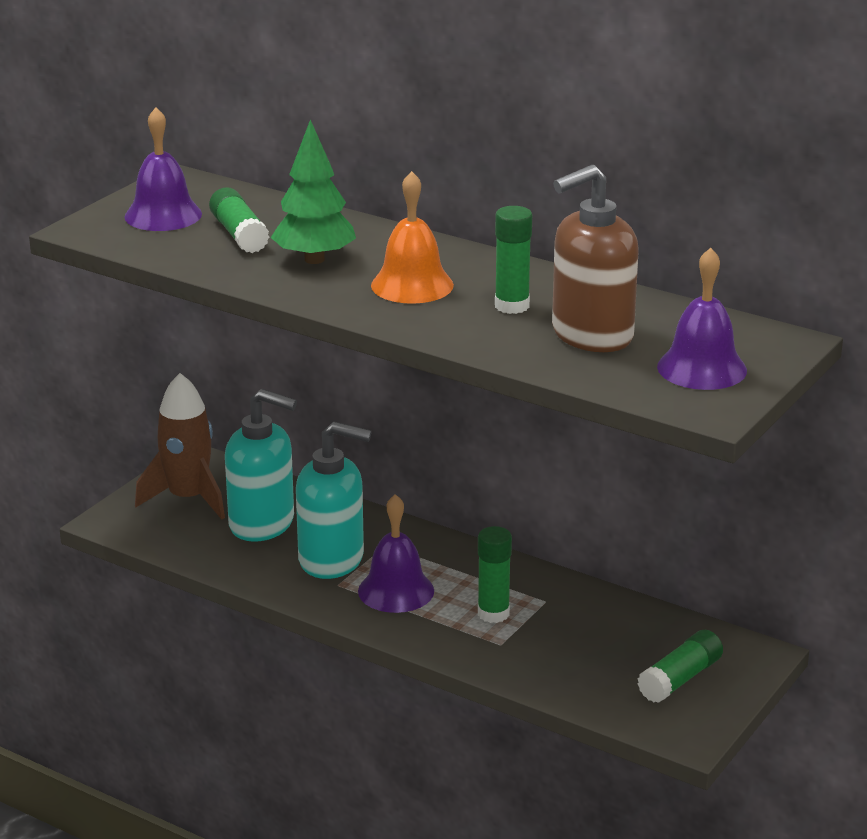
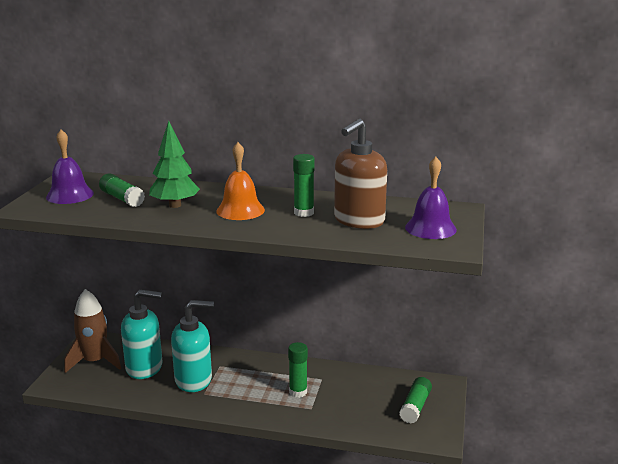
camera: 20 degrees left, 5 degrees down
purple bell [358,494,434,613] -> none

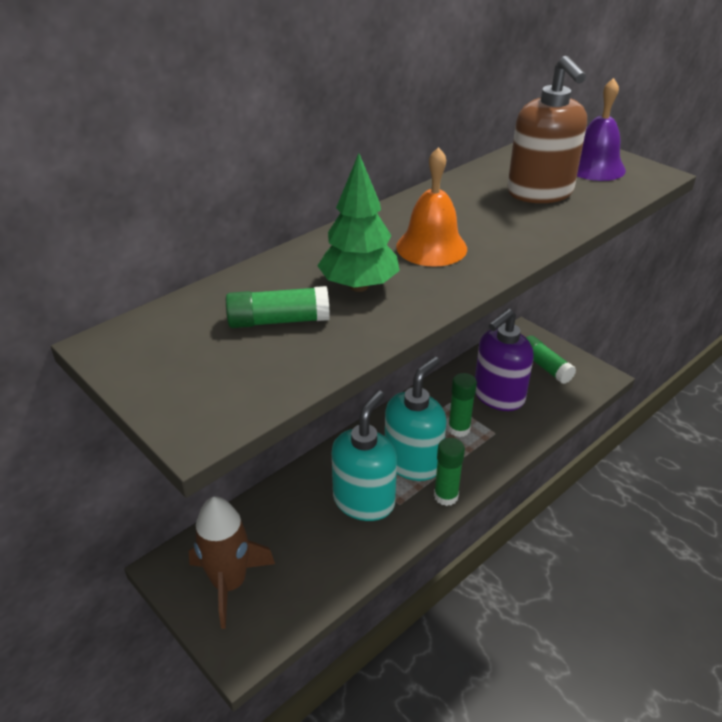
camera: 55 degrees left, 15 degrees up
purple bell [46,130,94,204] -> none
turquoise soap dispenser [121,289,162,379] -> turquoise soap dispenser moved to [385,357,447,481]
green glue stick [293,154,315,217] -> green glue stick moved to [434,438,465,506]
none -> purple soap dispenser [475,309,534,411]

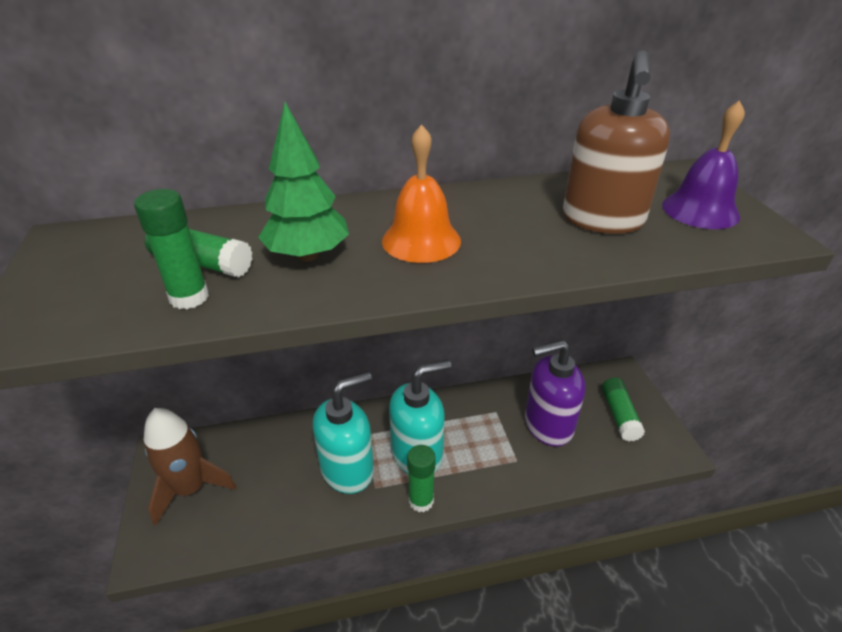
camera: 30 degrees right, 0 degrees up
green glue stick [448,373,477,437] -> green glue stick moved to [134,189,209,309]

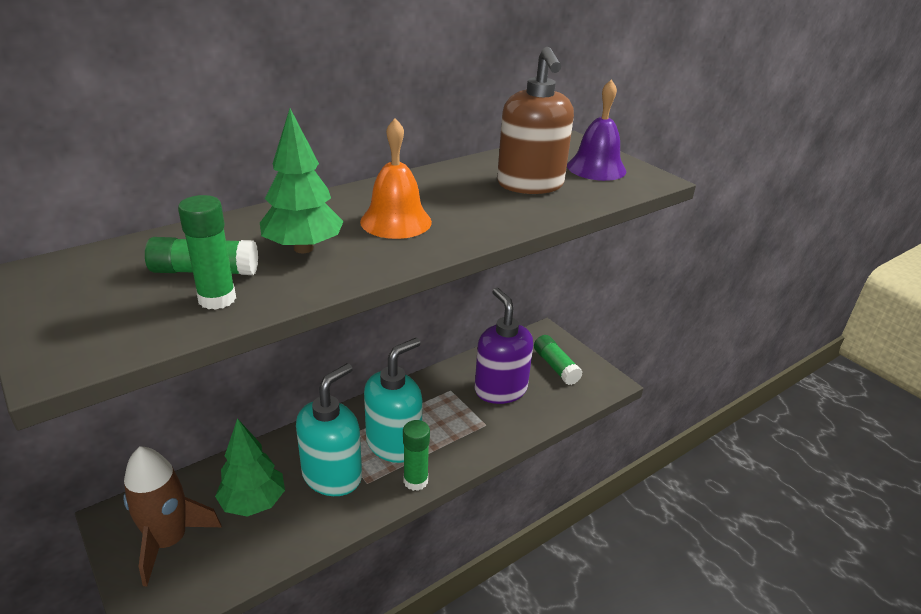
camera: 25 degrees left, 5 degrees down
purple soap dispenser [525,339,585,447] -> purple soap dispenser turned 105 degrees clockwise [475,288,533,404]
none -> green tree [215,418,285,517]

